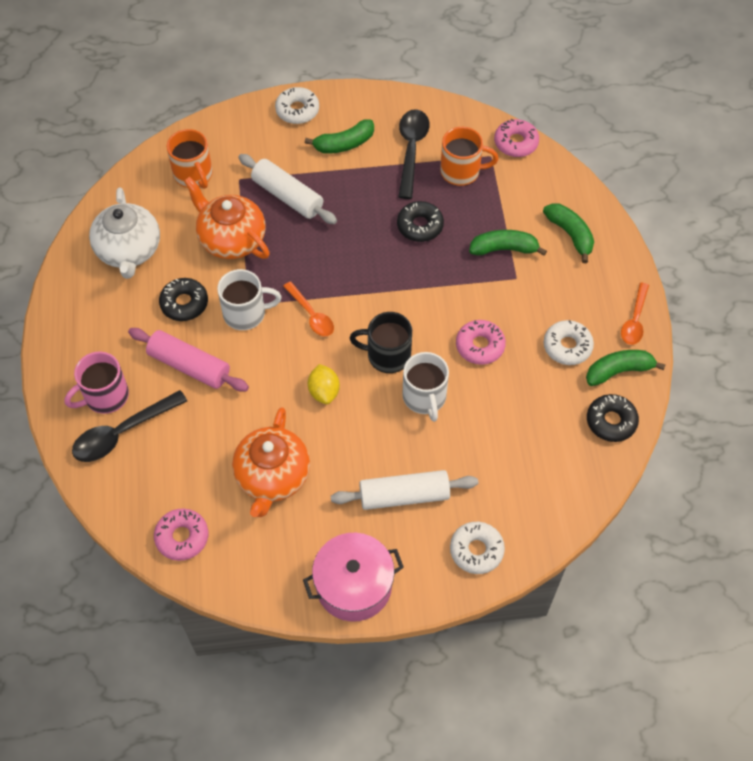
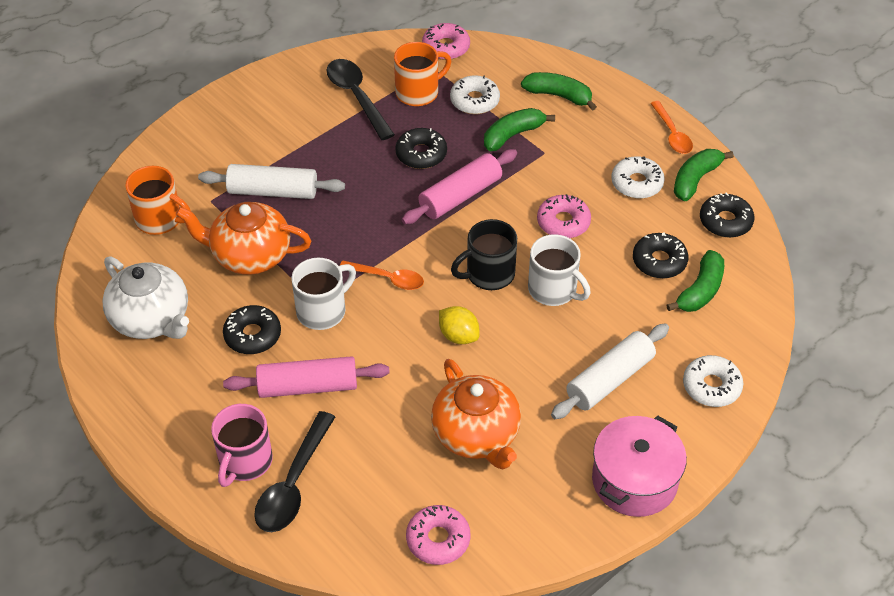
camera: 35 degrees left, 10 degrees down
white donut [275,87,319,124] -> white donut moved to [450,75,500,114]
green banana [305,119,374,153] -> green banana moved to [667,250,724,312]
none -> pink rolling pin [402,149,517,224]
none -> black donut [633,232,688,279]

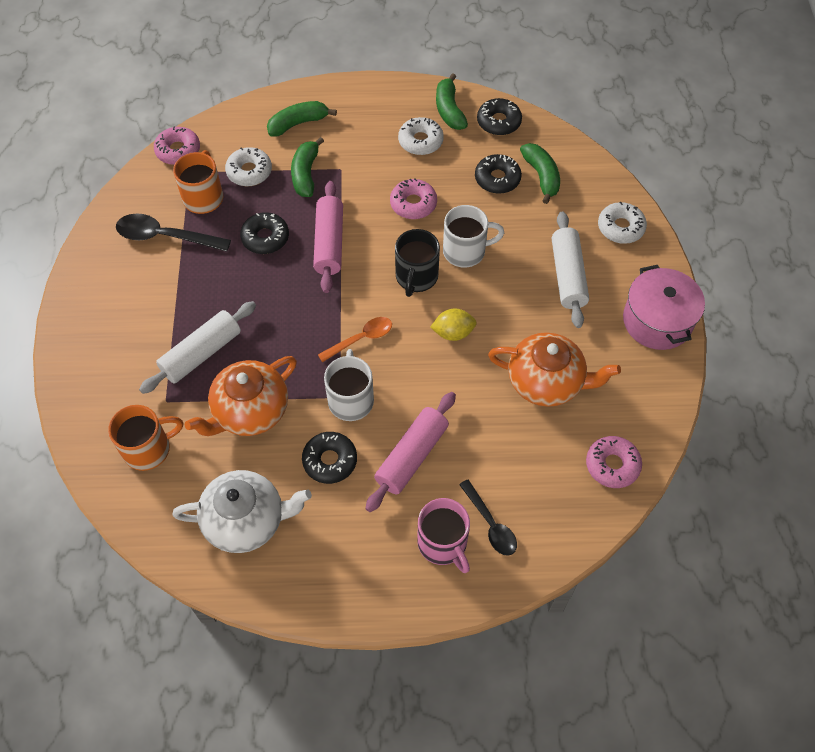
camera: 50 degrees left, 10 degrees up
black spoon [254,411,335,532] -> black spoon [459,479,517,556], size x0.66
orange spoon [650,101,693,154] -> none

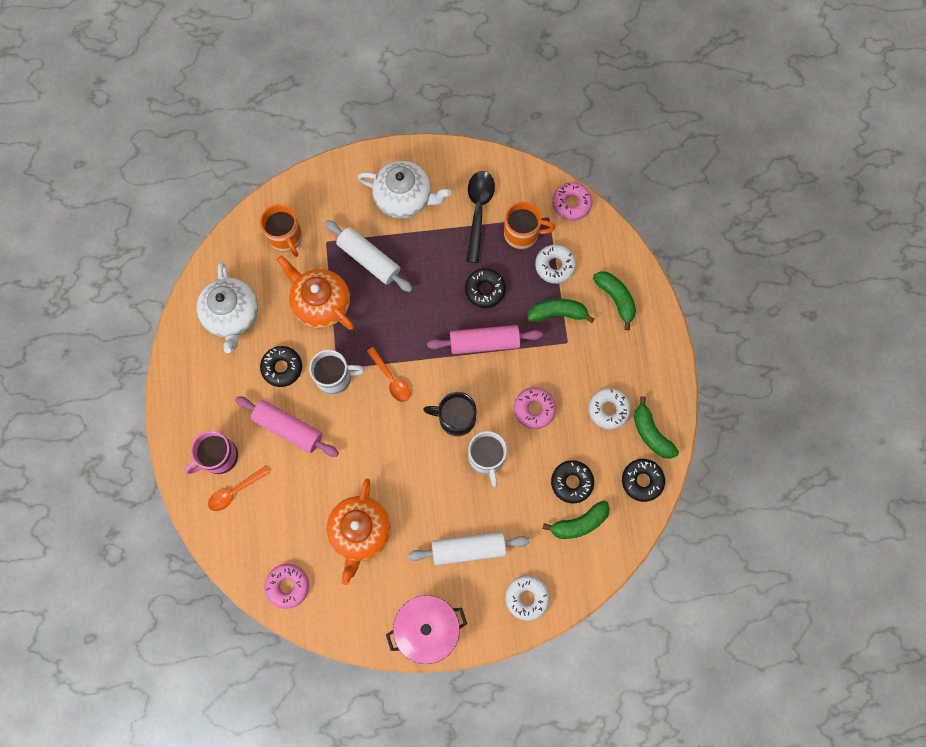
camera: 85 degrees right, 15 degrees up
yellow lemon [430,309,477,341] -> none
green banana [436,73,468,130] -> green banana turned 105 degrees counterclockwise [634,396,679,459]
black spoon [459,479,517,556] -> orange spoon [208,466,270,511]
none -> white teapot [357,161,452,219]

